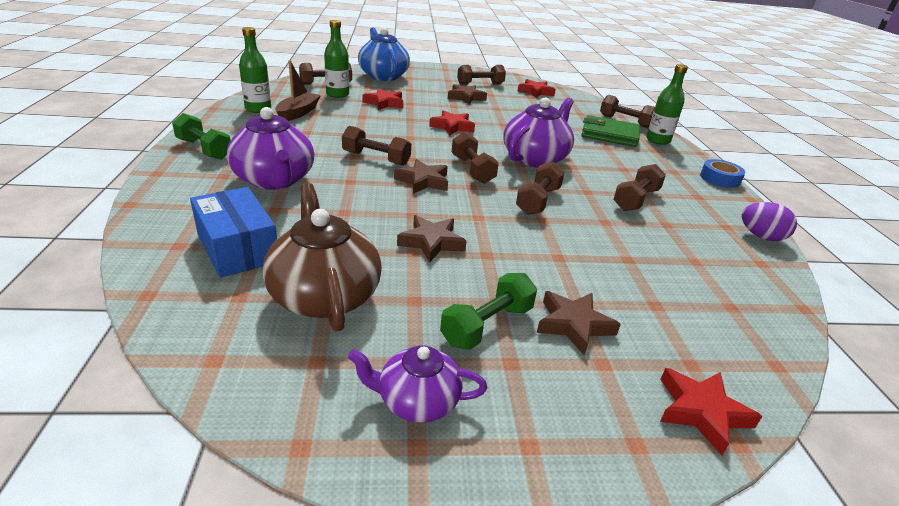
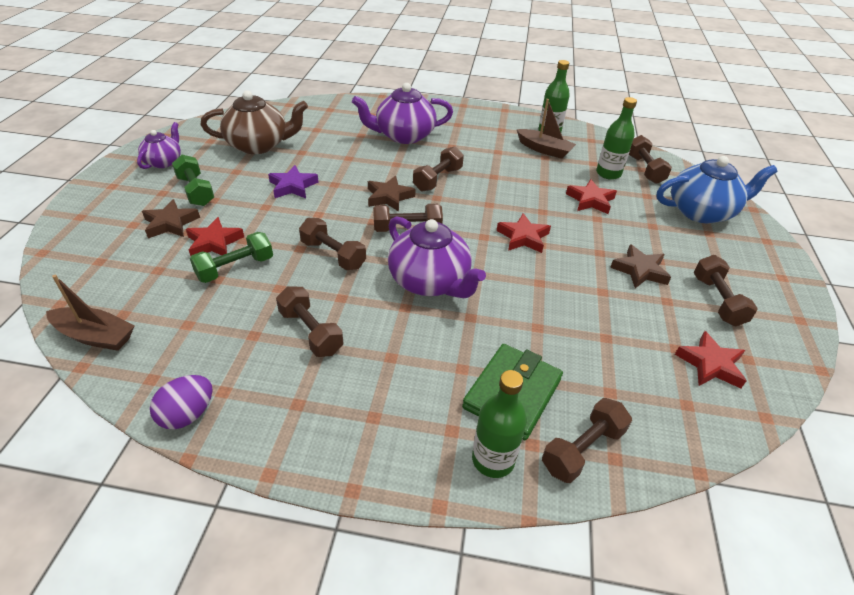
camera: 105 degrees right, 10 degrees up
green dumbbell [172,113,231,160] -> green dumbbell moved to [190,232,273,283]
blue box [190,187,277,278] -> none
brown star [397,215,467,263] -> purple star [268,165,319,198]
red star [660,368,763,455] -> red star moved to [186,217,244,256]
blue tape [700,159,745,188] -> none
none -> brown boat [46,275,134,351]

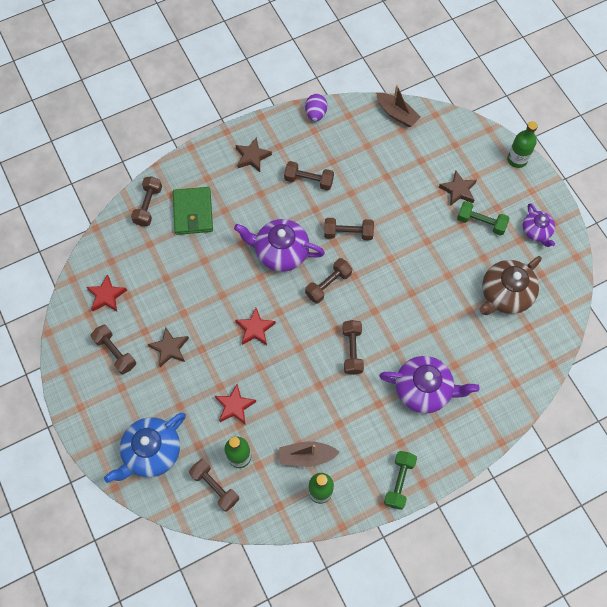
camera: 145 degrees right, 25 degrees up
brown boat [46,275,134,351] -> brown boat turned 120 degrees counterclockwise [376,85,421,127]
red star [186,217,244,256] -> none
green dumbbell [190,232,273,283] -> green dumbbell moved to [384,451,417,510]
purple star [268,165,319,198] -> none
purple teapot [352,83,453,144] -> purple teapot turned 60 degrees clockwise [379,356,480,414]
brown star [368,176,416,212] -> brown star moved to [235,137,272,172]
green bottle [472,370,527,478] -> green bottle moved to [507,121,538,168]

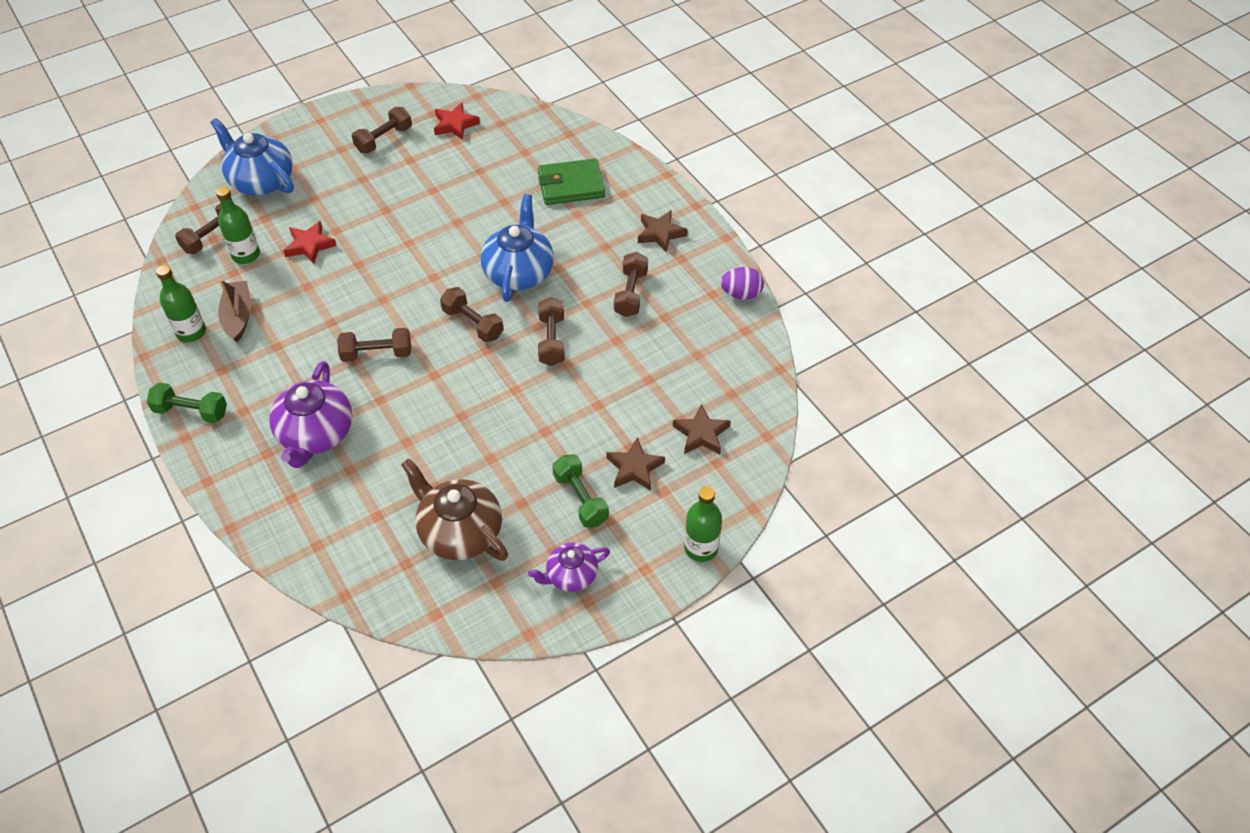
camera: 85 degrees right, 15 degrees down
brown dumbbell [131,176,162,226] -> none
brown star [148,327,189,367] -> brown star moved to [673,404,731,454]
purple teapot [234,219,325,272] -> blue teapot [480,194,554,302]
red star [235,308,276,345] -> none
brown boat [376,85,421,127] -> none
green dumbbell [457,201,510,236] -> green dumbbell turned 45 degrees counterclockwise [552,454,609,528]

